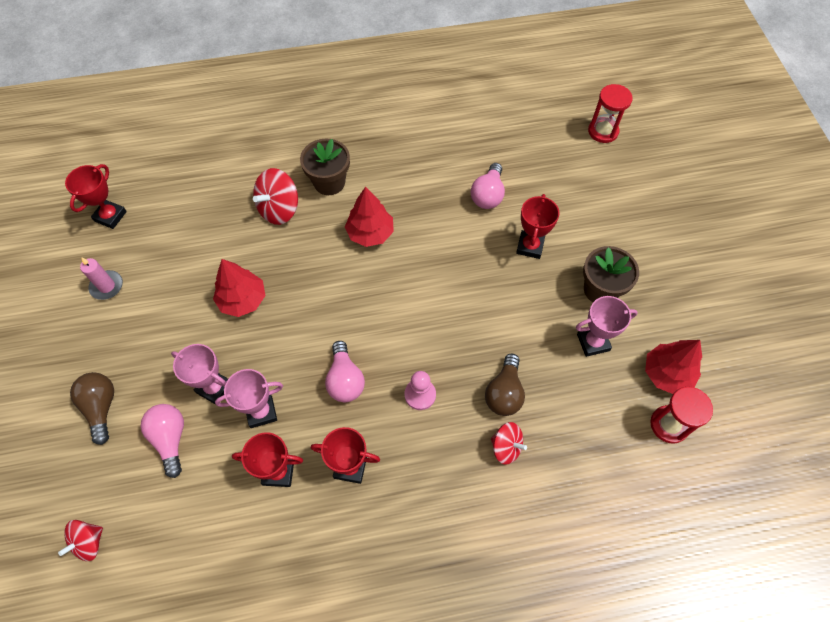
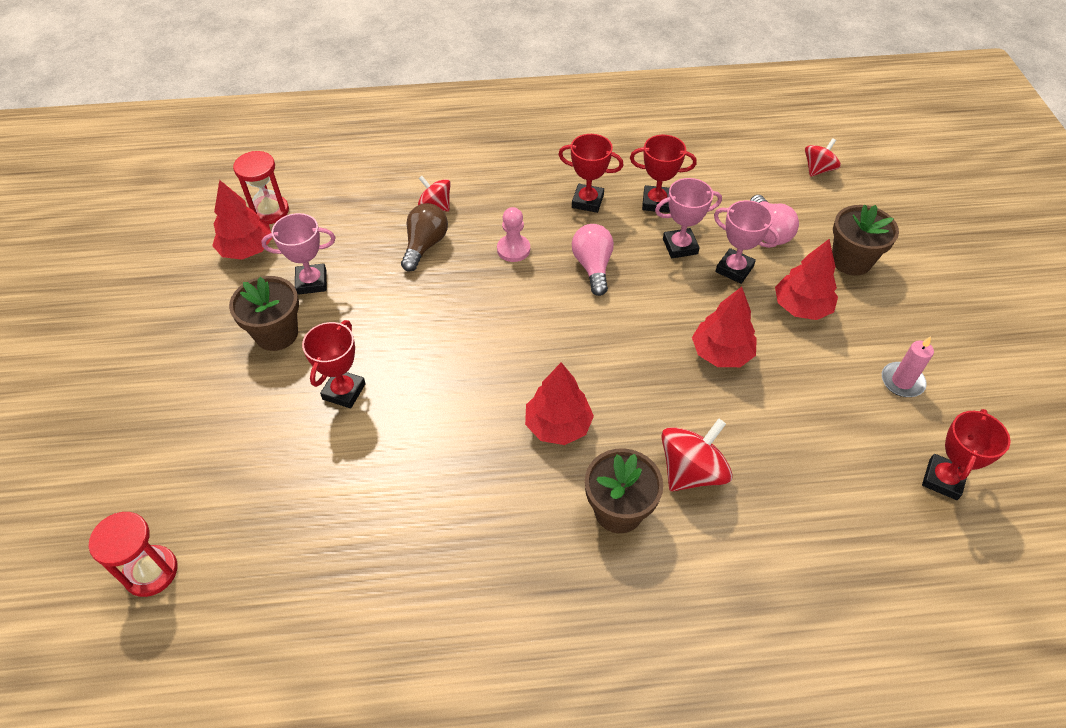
camera: 175 degrees left, 10 degrees down
brown light bulb [70,372,114,445] -> brown flower pot [832,205,899,276]
pink light bulb [471,163,505,209] -> none
none -> red tree [775,239,838,320]

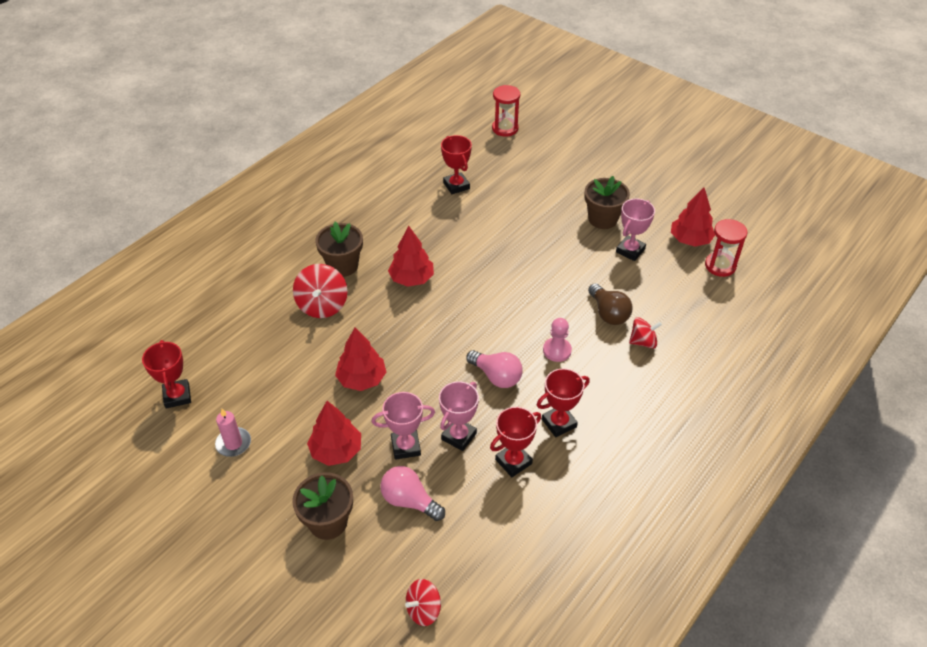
camera: 135 degrees right, 5 degrees down
red trophy [302,320,366,408] -> red trophy moved to [441,135,472,194]
red spinning top [805,138,841,177] -> red spinning top turned 60 degrees clockwise [405,579,441,626]

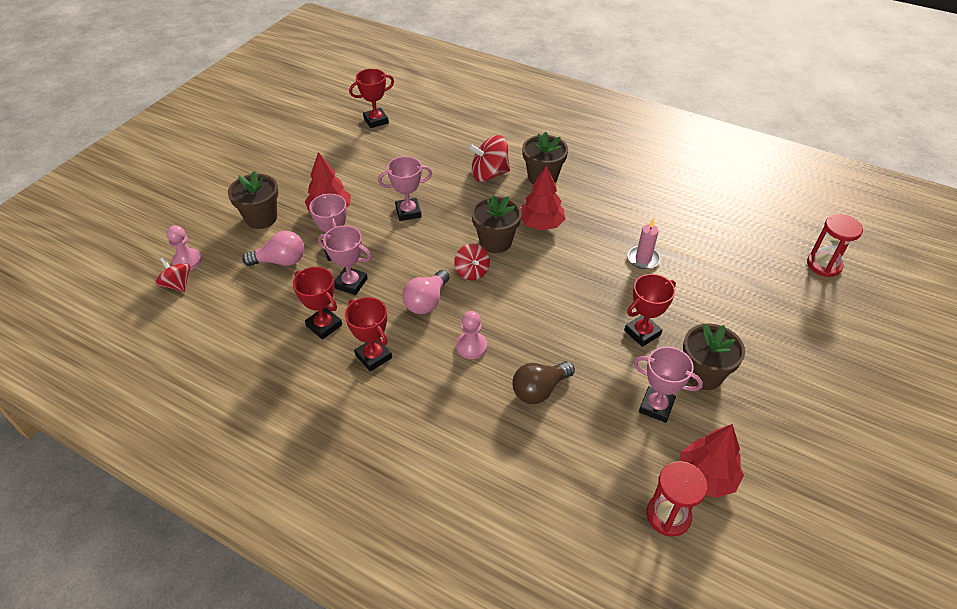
camera: 80 degrees right, 0 degrees up
pink candle [215,409,251,457] -> pink candle moved to [628,219,660,269]
red tree [335,328,386,391] -> pink trophy [378,156,432,221]
pink light bulb [380,466,445,521] -> pink light bulb turned 60 degrees clockwise [242,231,304,266]
red trophy [441,135,472,194] -> red trophy moved to [624,274,676,347]
red spinning top [629,317,662,349] -> red spinning top moved to [454,244,490,280]
none -> pink pawn [167,225,202,270]
none -> brown flower pot [471,195,522,253]

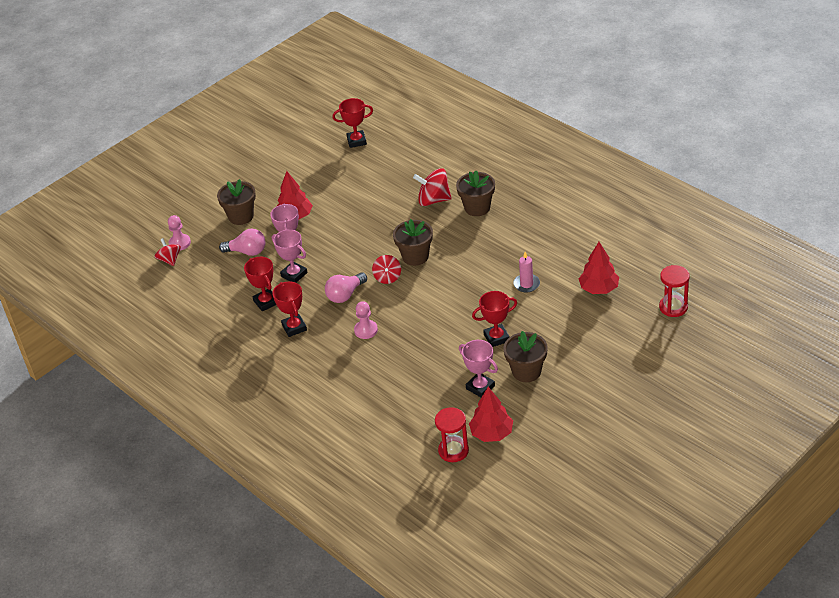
camera: 20 degrees right, 5 degrees down
pink trophy [378,156,432,221] -> none
brown light bulb [513,361,575,404] -> none
red tree [521,165,566,230] -> red tree moved to [579,242,619,294]

